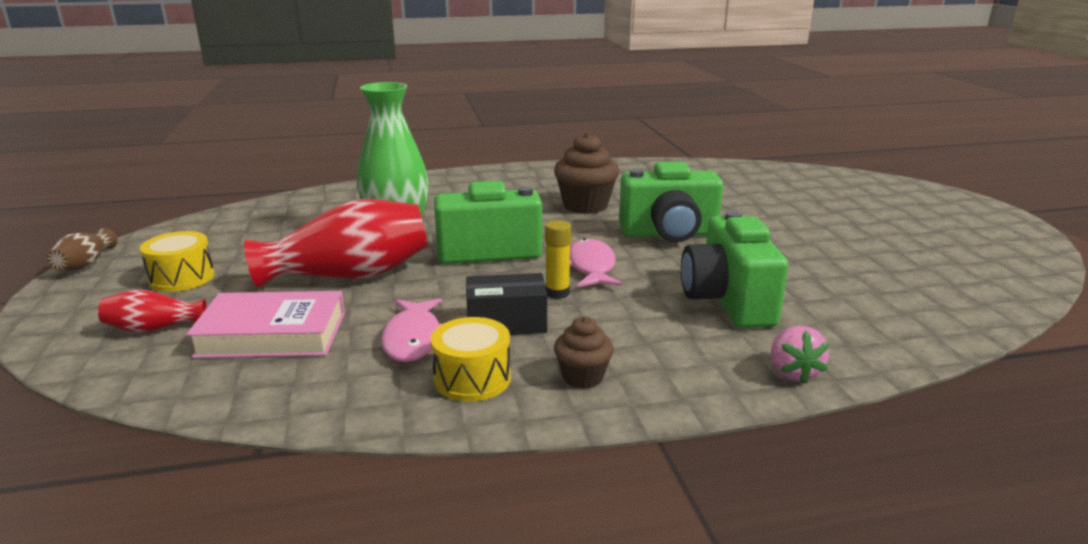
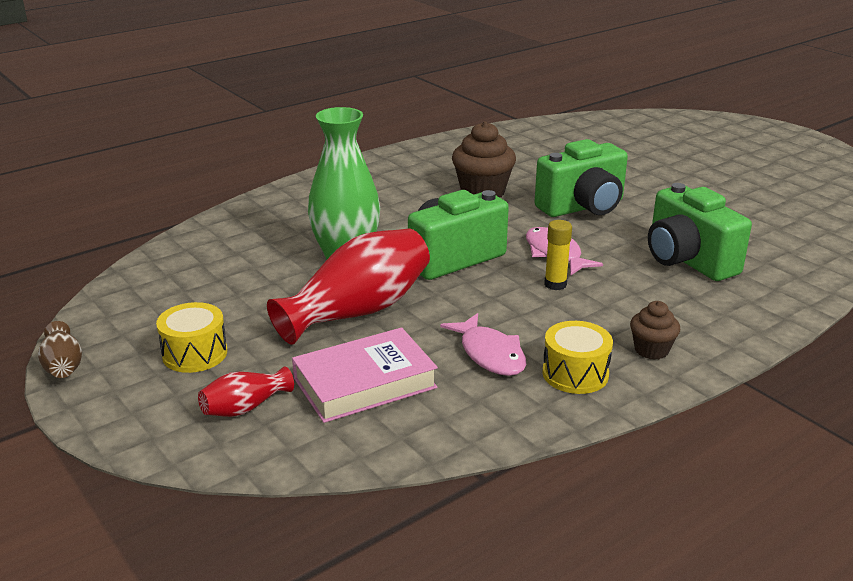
camera: 25 degrees left, 5 degrees up
black box [466,273,547,335] -> none
pink strawberry [771,326,829,383] -> none

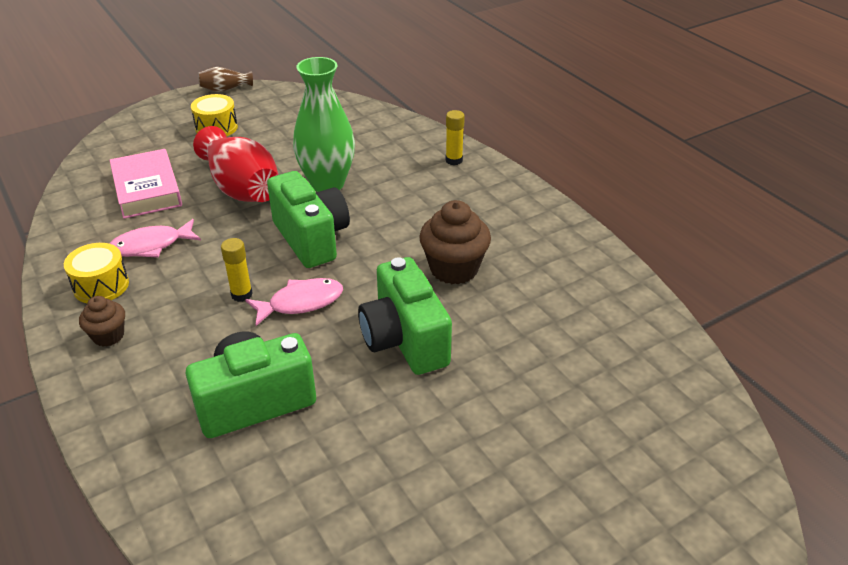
camera: 95 degrees right, 10 degrees up
red vase [198,367,294,417] -> none
none -> yellow glue stick [445,110,465,165]

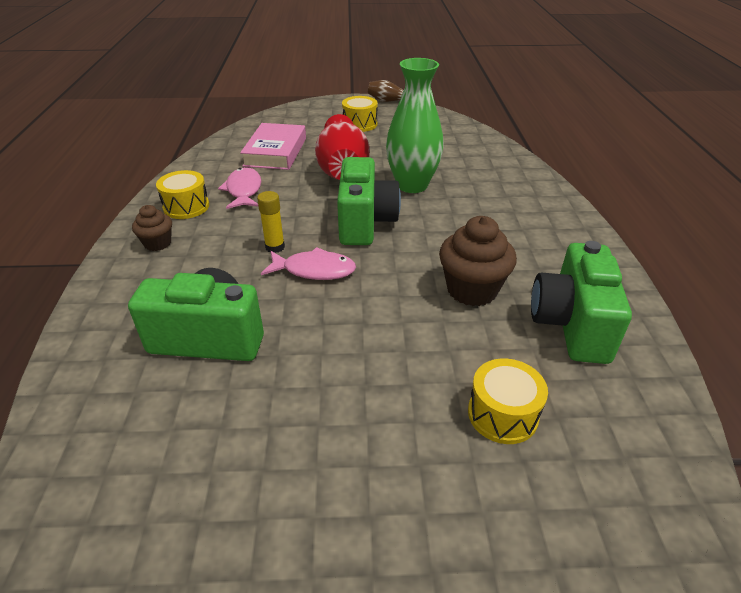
camera: 30 degrees right, 0 degrees up
pink fish [109,219,201,258] -> pink fish turned 75 degrees clockwise [218,167,261,209]
green camera [358,257,452,375] -> green camera moved to [531,241,632,364]
yellow glue stick [445,110,465,165] -> none
none -> yellow drum [468,358,548,444]

